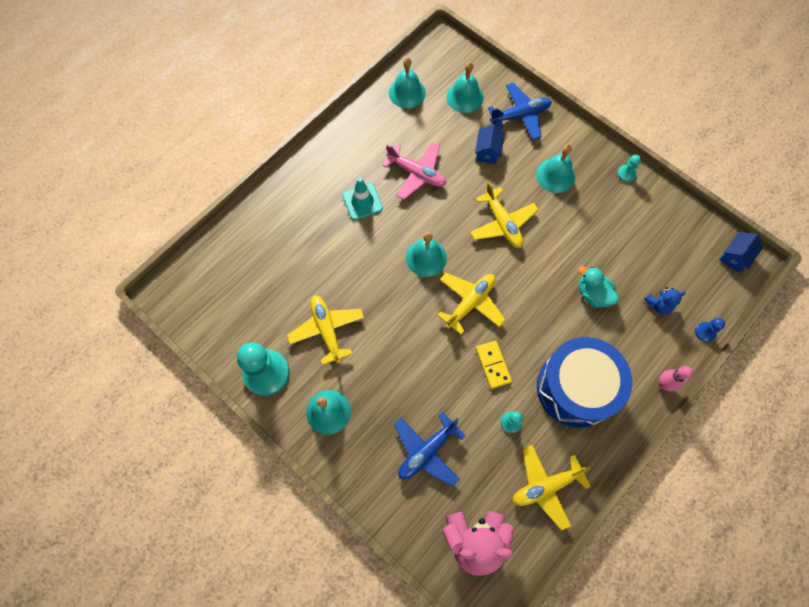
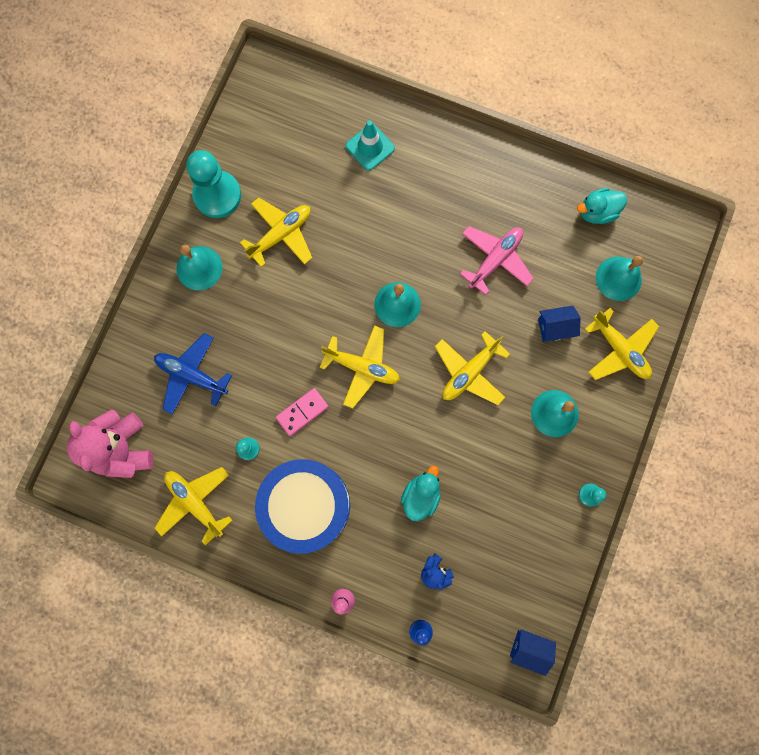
camera: 70 degrees right, 10 degrees up
turquoise traffic cone [342,177,383,220] -> turquoise traffic cone moved to [346,120,395,171]
pink plane [382,142,446,200] -> pink plane turned 150 degrees counterclockwise [460,226,534,295]
turquoise bell [389,57,426,108] -> turquoise duck [577,188,627,224]
yellow domino [476,341,512,389] -> pink domino [276,388,329,436]
blue plane [488,83,552,140] -> yellow plane [585,308,659,380]

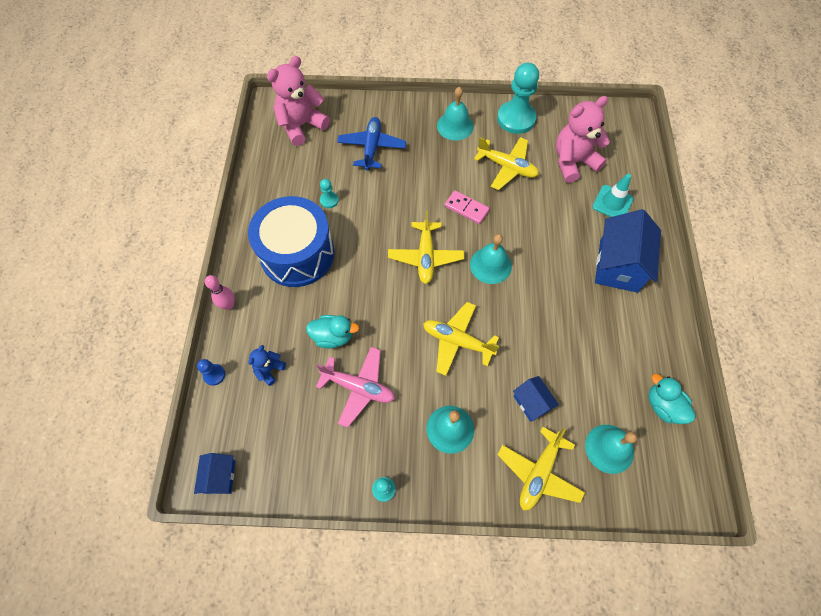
camera: 70 degrees right, 15 degrees down
yellow plane [155,467,233,545] -> none
pink domino [276,388,329,436] -> pink domino moved to [444,190,490,224]
pink plane [460,226,534,295] -> pink plane moved to [316,347,395,428]
none -> pink teddy bear [556,96,610,183]
none -> blue house [595,209,661,293]

